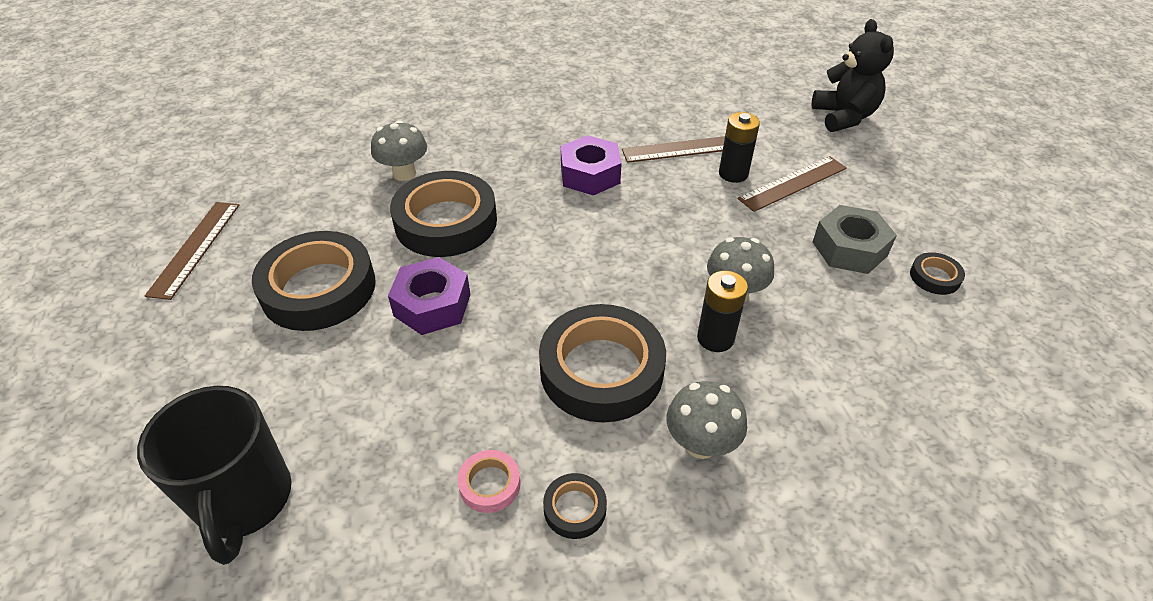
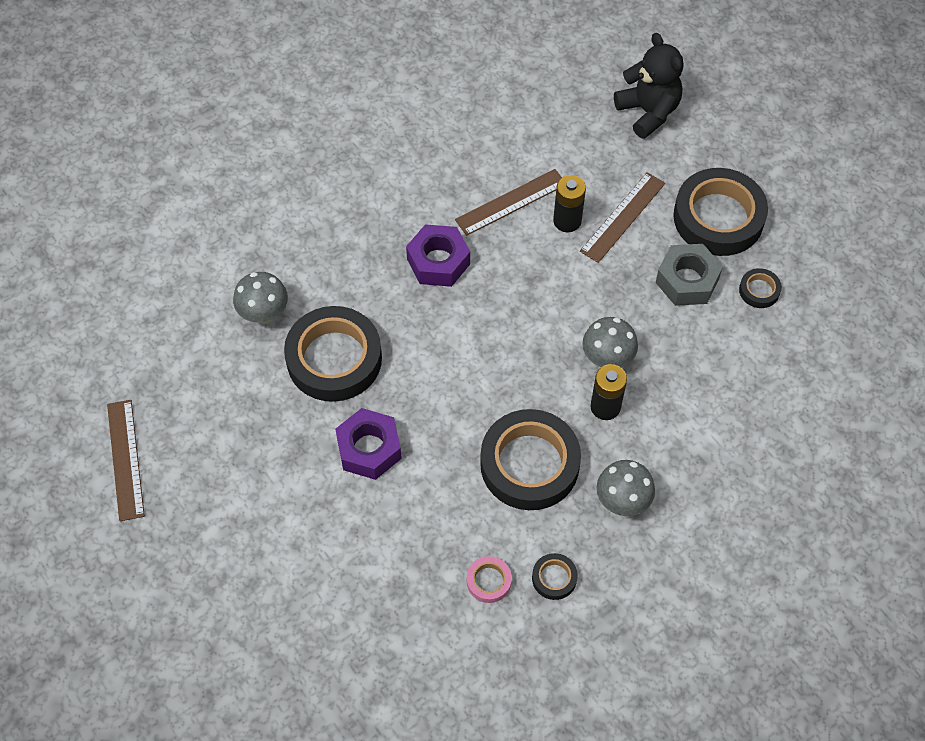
camera: 20 degrees left, 15 degrees up
black mug [137,386,292,565] -> none
black tape [252,231,376,331] -> black tape moved to [673,168,768,256]

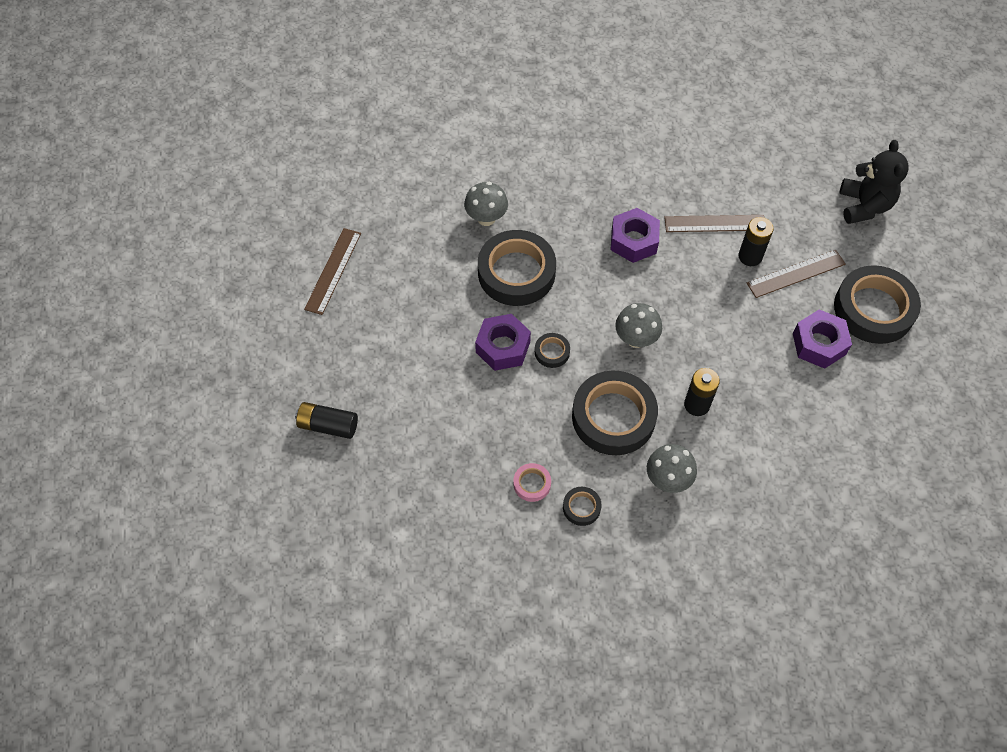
camera: 30 degrees right, 0 degrees up
grey mushroom [582,317,638,367] -> grey mushroom moved to [615,303,662,348]
grey nut [655,244,723,306] -> purple nut [793,310,852,369]
black tape [739,268,782,308] -> black tape moved to [535,333,570,368]
none -> black battery [295,402,358,439]

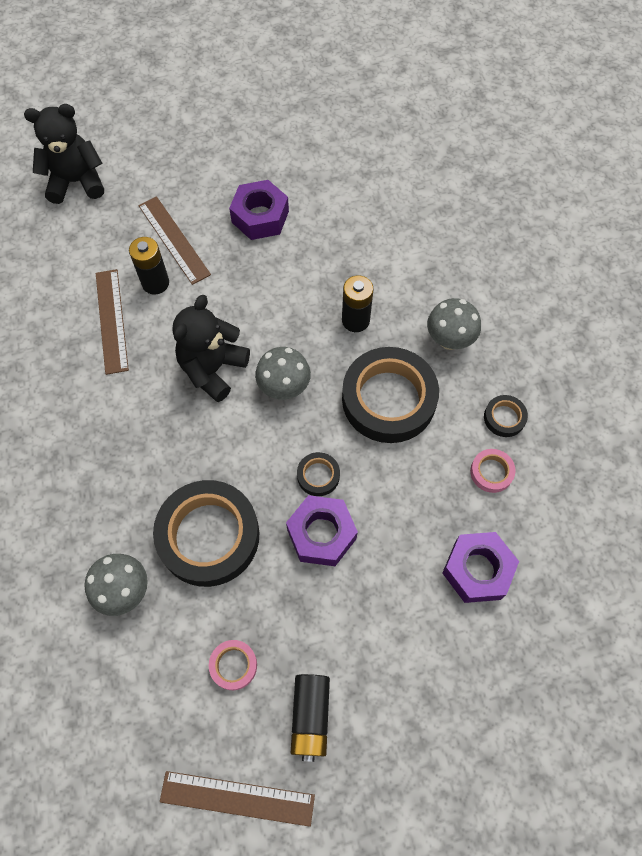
camera: 100 degrees left, 5 degrees up
black battery [295,402,358,439] -> black battery moved to [291,674,330,762]
purple nut [611,208,660,263] -> purple nut moved to [442,532,519,603]
black tape [834,265,921,344] -> none
none -> black teddy bear [173,295,250,402]
none -> pink tape [209,640,257,690]

